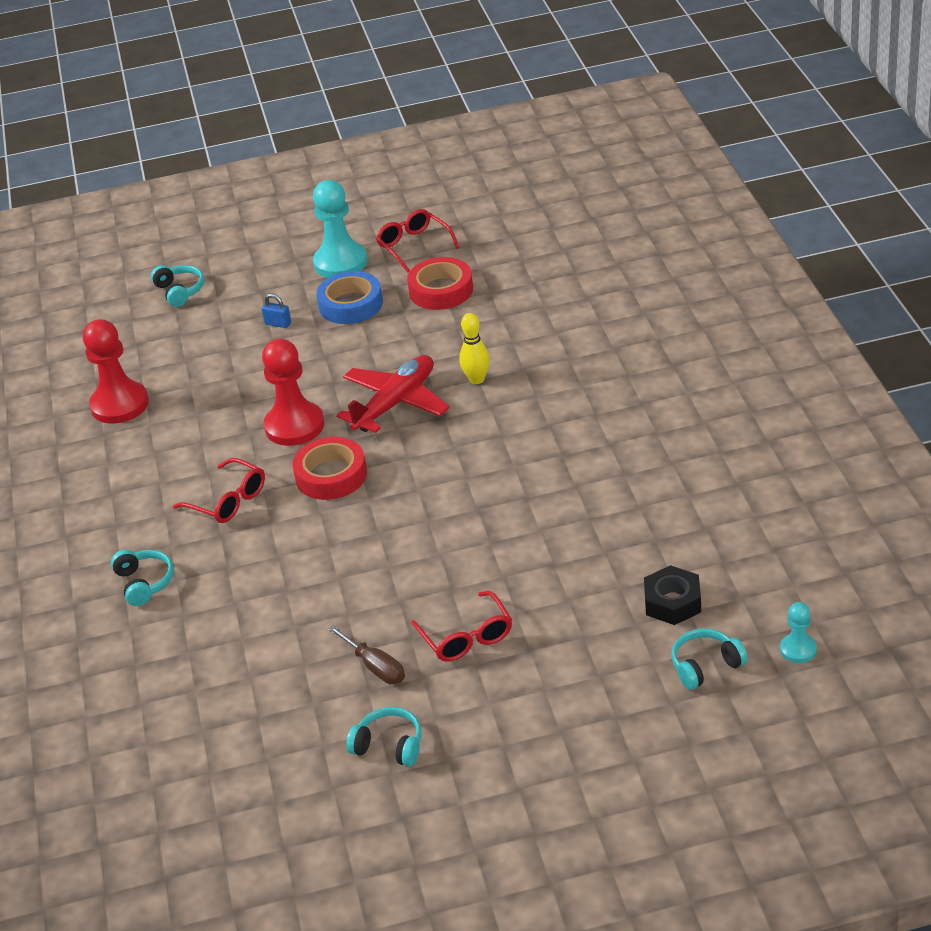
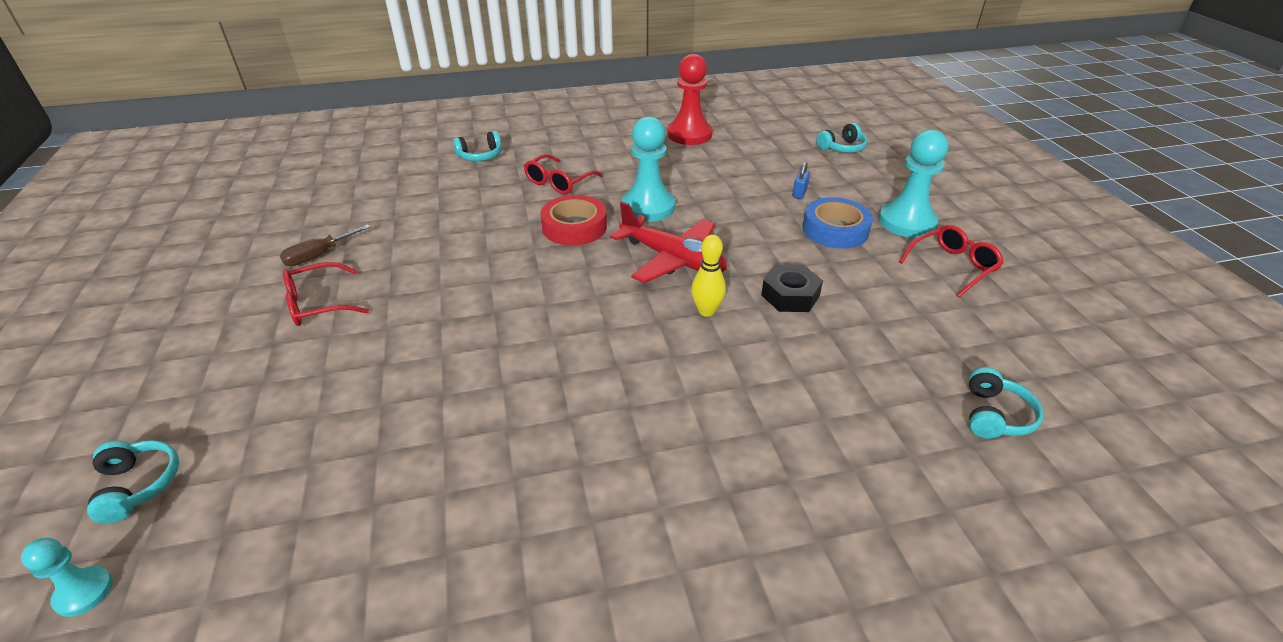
camera: 85 degrees right, 0 degrees up
red pawn [262,339,324,446] -> turquoise pawn [622,116,675,222]
turquoise headphones [346,707,422,767] -> turquoise headphones moved to [969,367,1044,438]
red tape [407,257,473,310] -> none
black nut [644,565,701,625] -> black nut moved to [761,265,823,312]

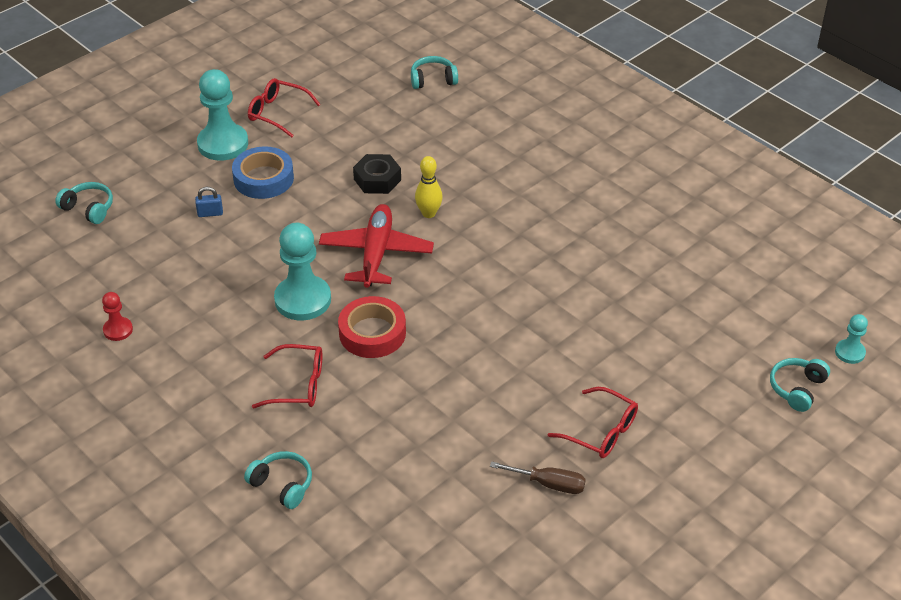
camera: 120 degrees left, 5 degrees up
red pawn [667,54,713,145] -> red pawn [102,292,133,341], size x0.50

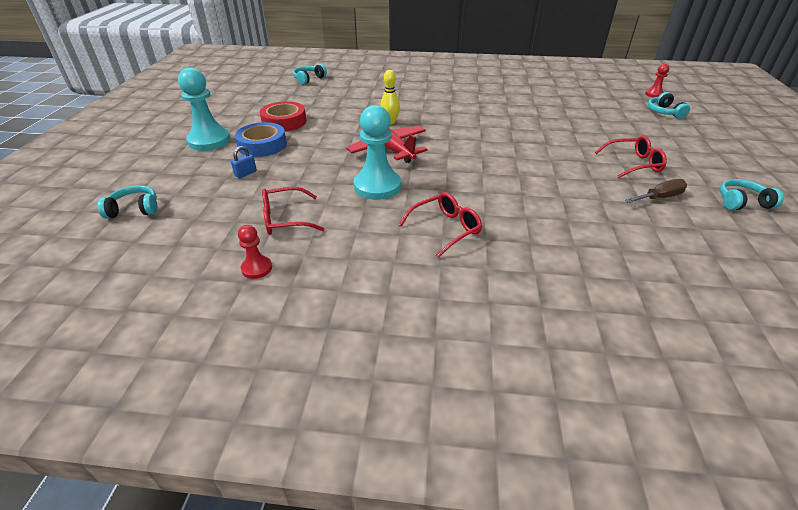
camera: 40 degrees left, 5 degrees down
turquoise headphones [244,451,312,509] -> turquoise headphones moved to [720,179,784,210]
red glasses [248,78,321,137] -> red glasses moved to [262,187,324,235]
red tape [338,296,406,358] -> red tape moved to [260,101,306,131]
black nut [353,154,401,194] -> none
turquoise pawn [835,314,868,364] -> red pawn [645,64,669,98]

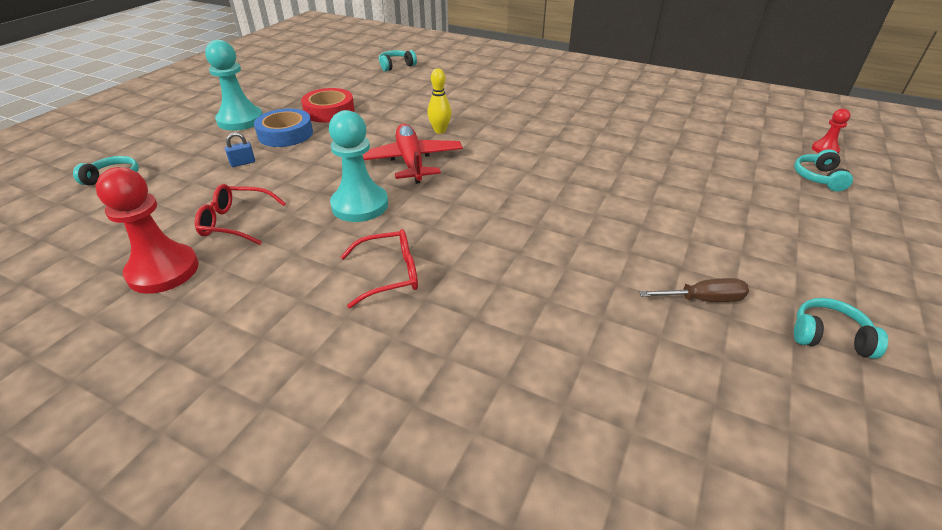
camera: 20 degrees right, 0 degrees up
red pawn [238,225,272,279] -> red pawn [96,167,199,294], size x1.98
red glasses [595,136,667,178] -> none

